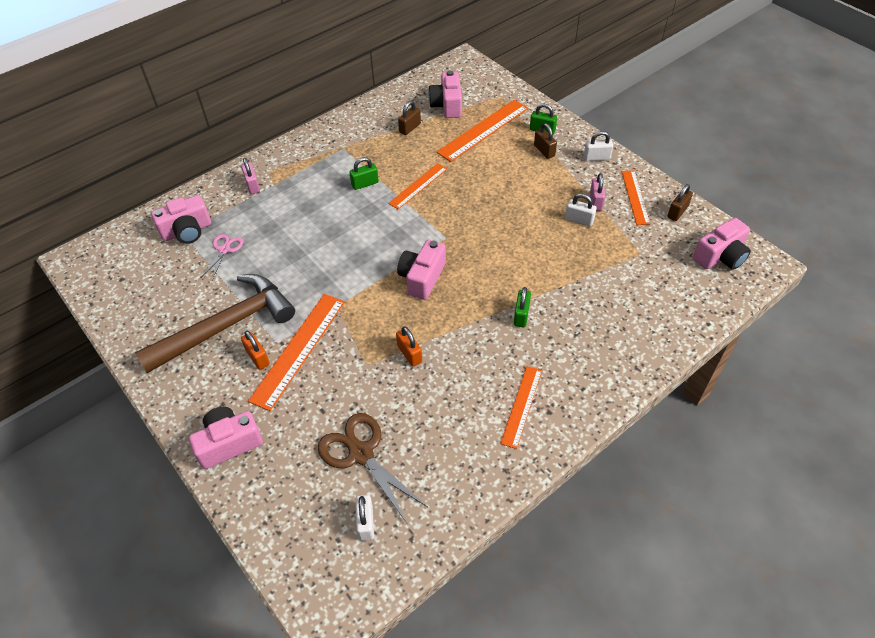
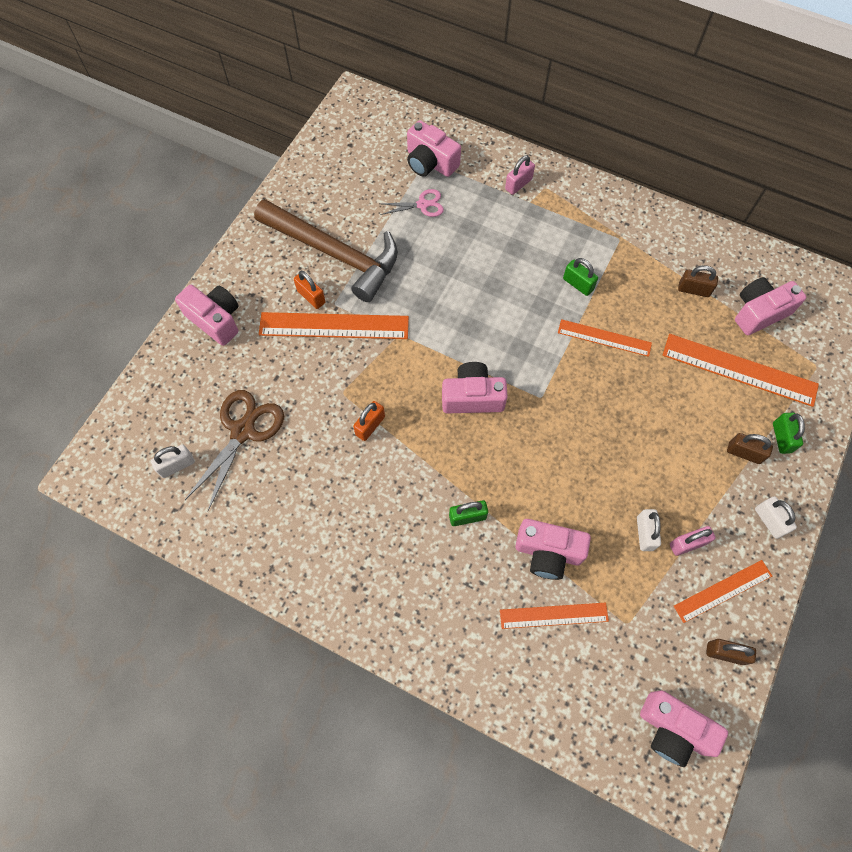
camera: 65 degrees right, 15 degrees up
orange padlock [241,331,270,370] -> orange padlock turned 75 degrees counterclockwise [294,271,325,309]
orange ruler [500,366,542,449] -> orange ruler moved to [500,602,609,629]
brown padlock [534,123,557,159] -> brown padlock turned 75 degrees clockwise [727,433,773,464]
none -> pink camera [515,519,591,580]

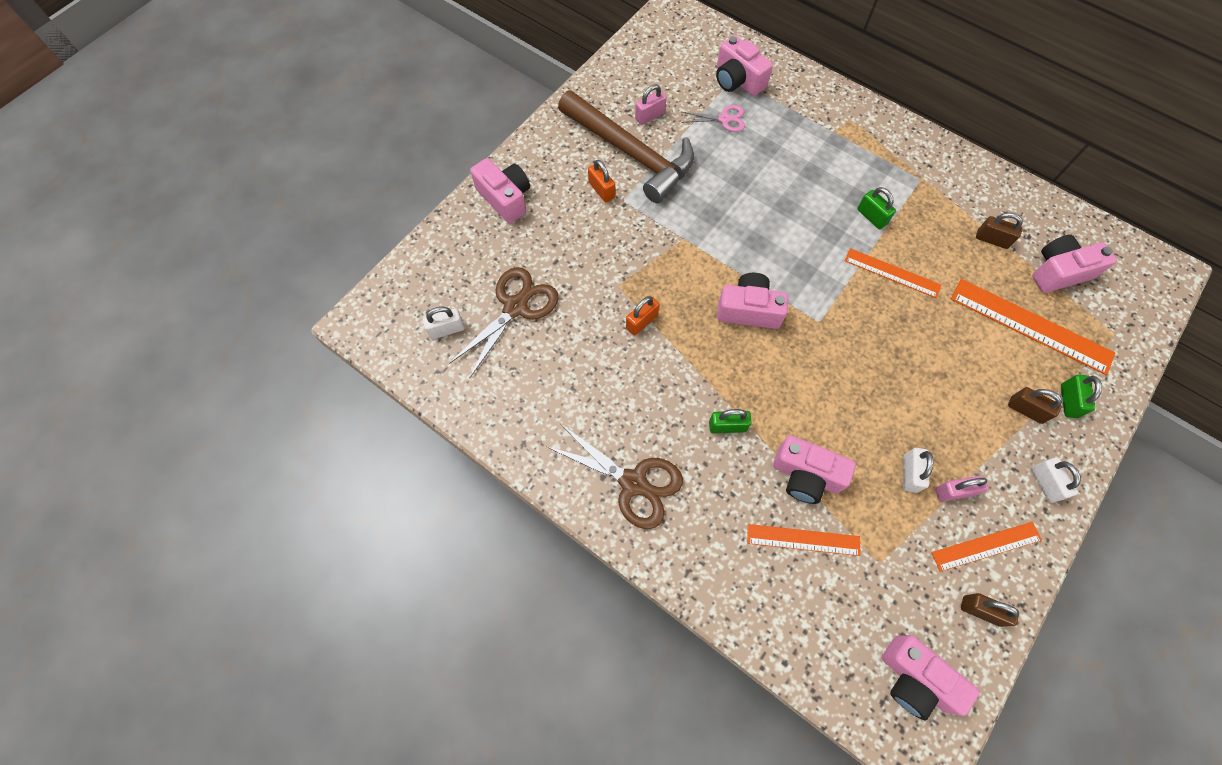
camera: 10 degrees right, 0 degrees up
orange ruler [259,312,409,339] -> none
pink padlock [505,155,535,195] -> pink padlock moved to [635,85,667,125]
none -> brown scissors [545,424,683,529]

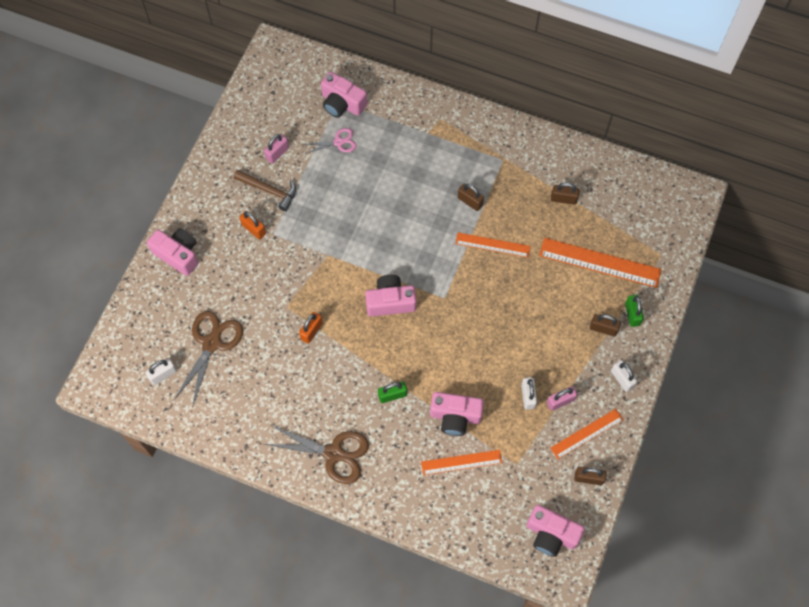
camera: 15 degrees left, 0 degrees up
brown hammer [558,90,694,203] -> brown hammer [234,170,296,211], size x0.52
green padlock [857,187,896,229] -> brown padlock [458,184,484,211]
pink camera [1032,235,1117,293] -> none

